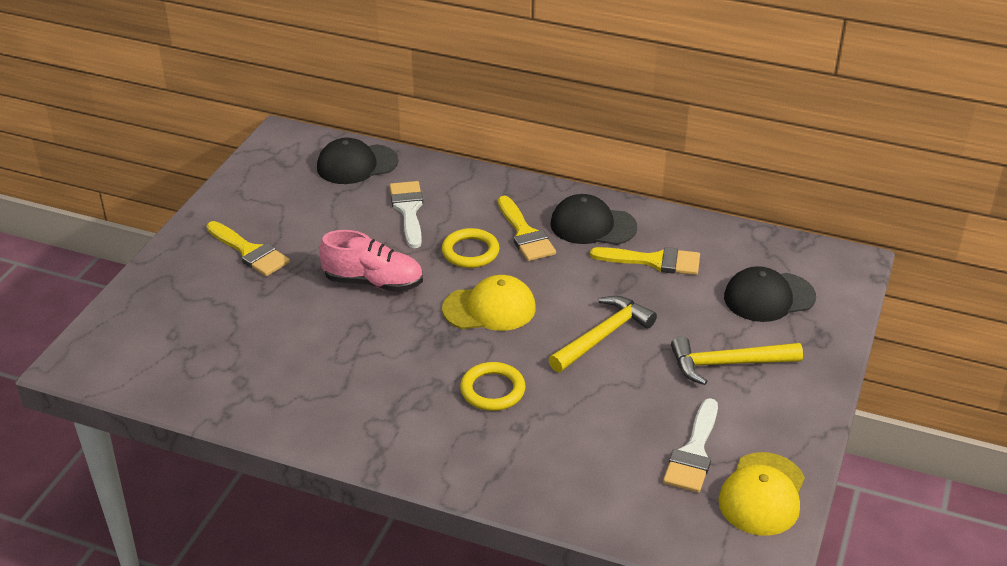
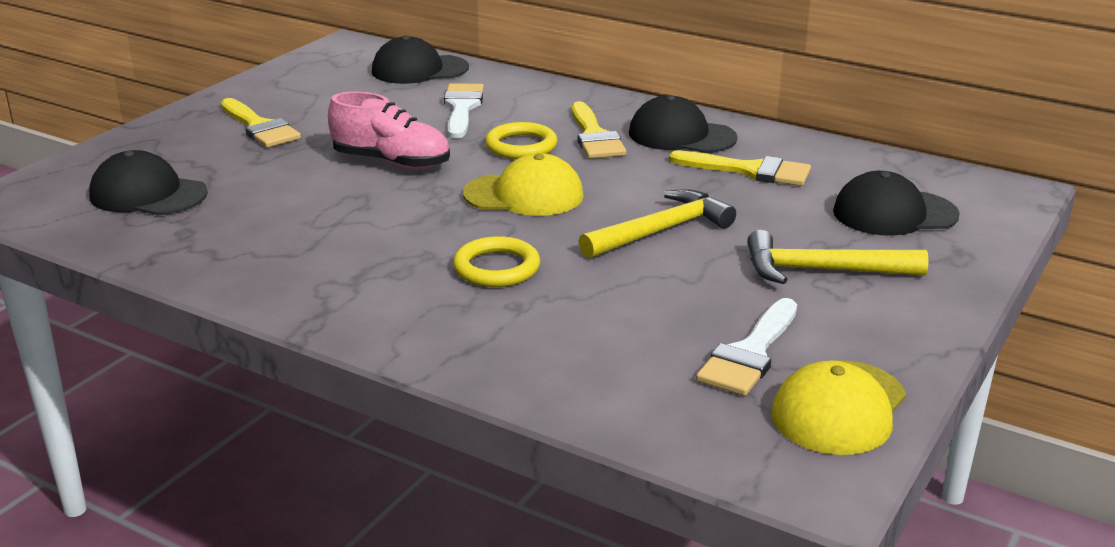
camera: 10 degrees right, 10 degrees down
none -> black cap [89,150,208,215]

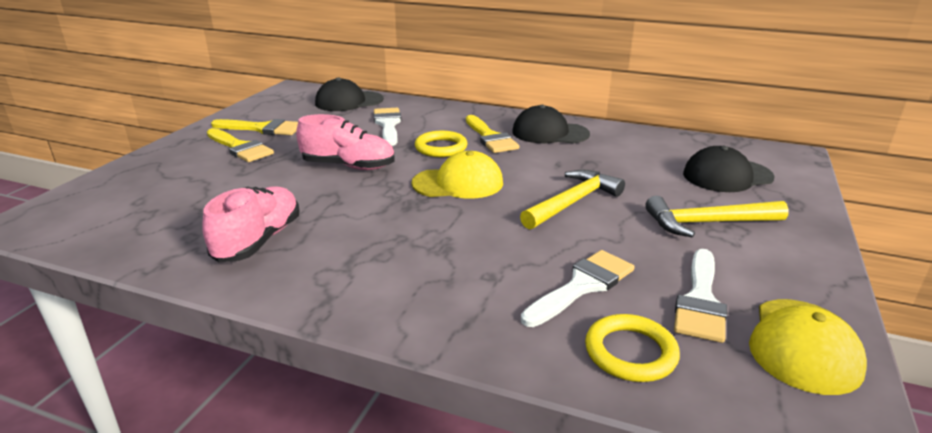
camera: 10 degrees left, 0 degrees up
black cap [89,150,208,215] -> none
yellow ring [453,236,540,287] -> yellow ring moved to [585,314,680,382]
yellow brush [669,150,811,186] -> yellow brush moved to [211,119,298,135]
none -> pink shoe [202,186,299,263]
none -> white brush [521,250,634,327]

